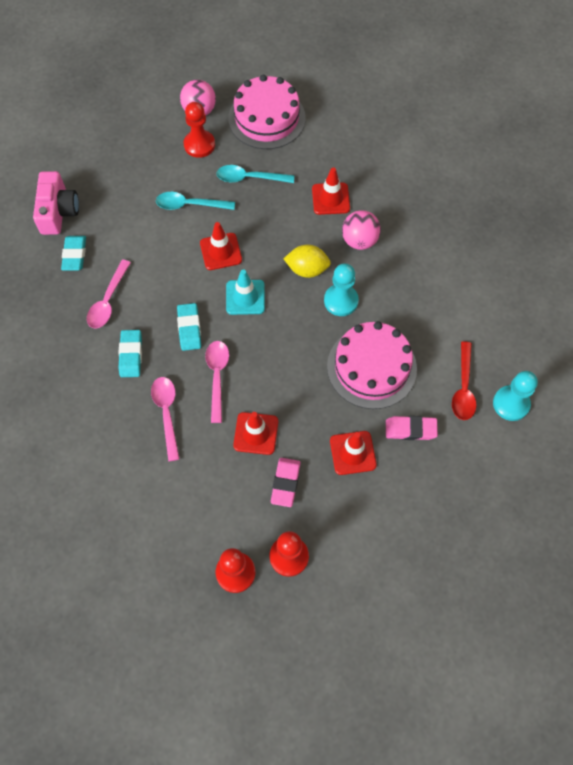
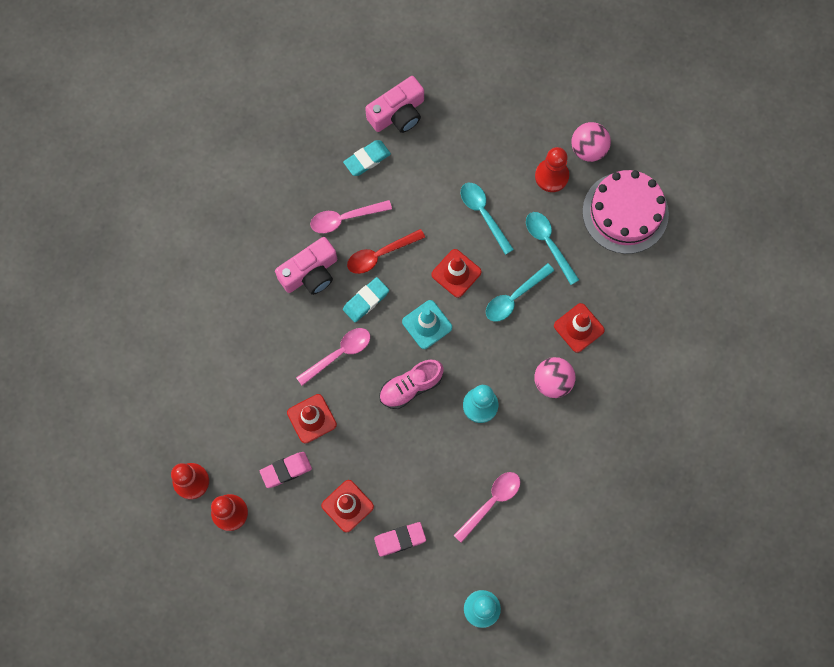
camera: 55 degrees right, 10 degrees up
turquoise eraser [118,330,142,377] -> pink camera [275,237,337,295]
pink spoon [151,377,180,461] -> pink spoon moved to [454,472,520,543]
yellow lemon [283,245,331,278] -> none
pink cake [327,321,417,409] -> none
pink eraser [386,416,438,440] -> pink eraser turned 75 degrees counterclockwise [374,522,426,557]
red spoon [452,341,476,420] -> red spoon moved to [347,229,425,274]
none -> pink shoe [379,360,444,409]
none -> turquoise spoon [486,263,554,322]

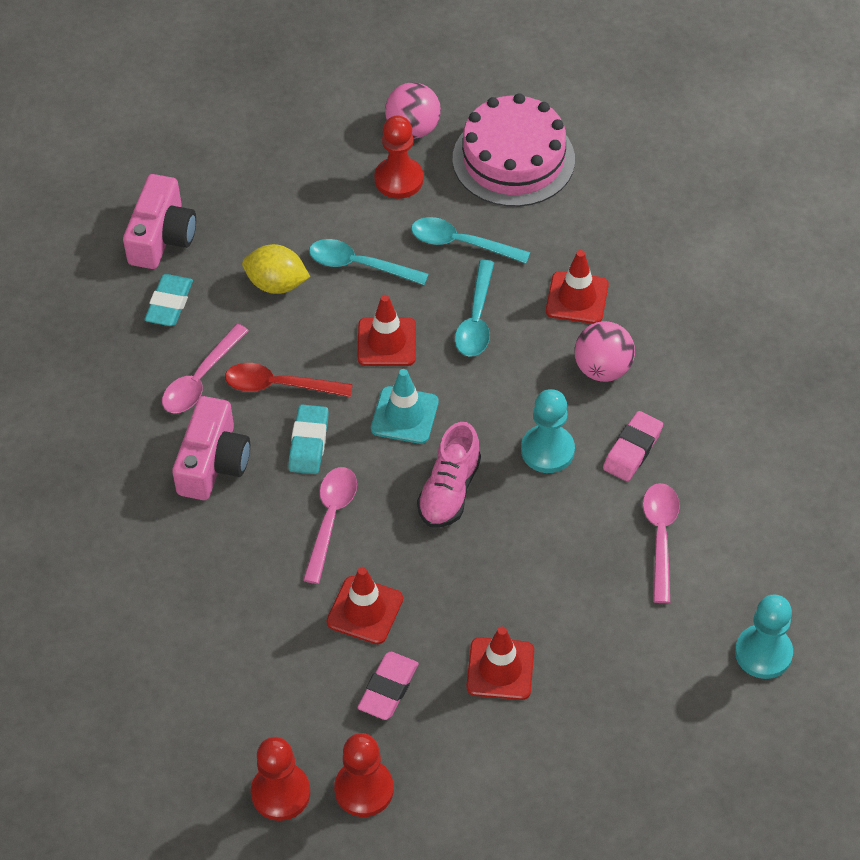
camera: 40 degrees left, 20 degrees down
red spoon [347,229,425,274] -> red spoon turned 75 degrees clockwise [225,363,353,397]
pink eraser [374,522,426,557] -> pink eraser moved to [603,411,663,481]
none -> yellow lemon [242,244,310,294]

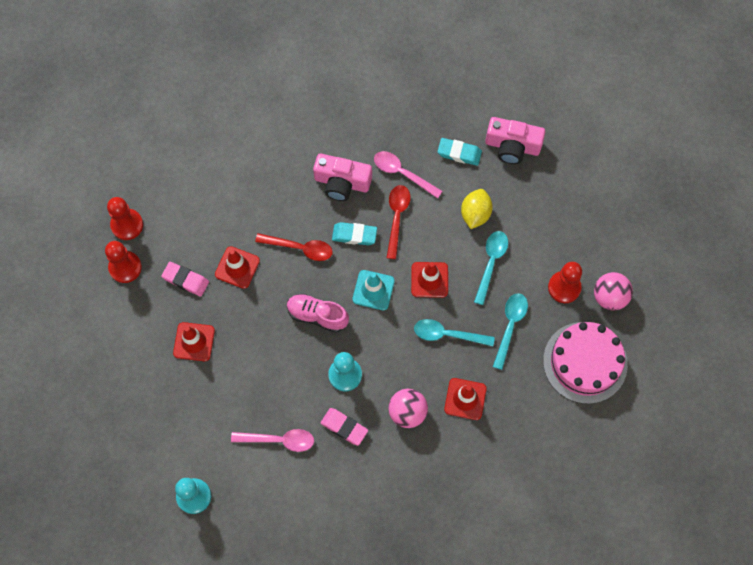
camera: 90 degrees right, 15 degrees up
pink spoon [303,467,357,584] -> red spoon [255,233,333,261]

